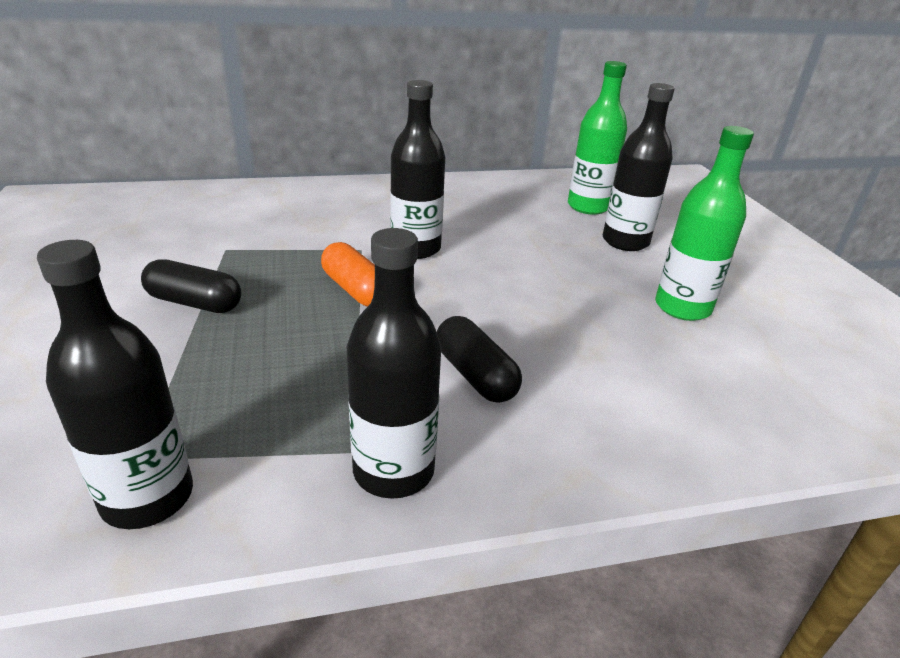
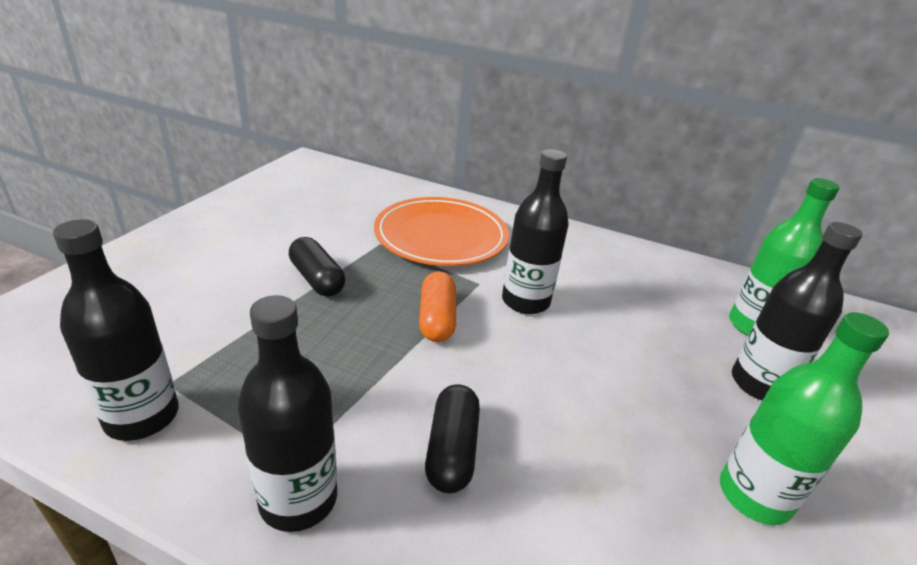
camera: 35 degrees right, 0 degrees up
none -> orange plate [374,197,509,266]

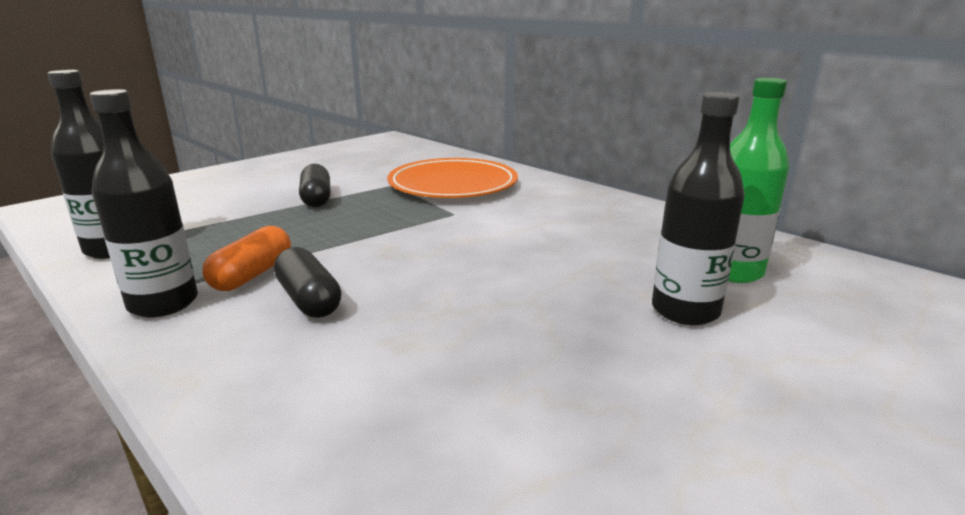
camera: 25 degrees right, 10 degrees down
orange capsule [419,271,456,342] -> orange capsule moved to [203,226,291,291]
black capsule [425,385,480,493] -> black capsule turned 60 degrees counterclockwise [274,247,341,318]
black bottle [502,149,569,314] -> none
green bottle [720,312,889,525] -> none

